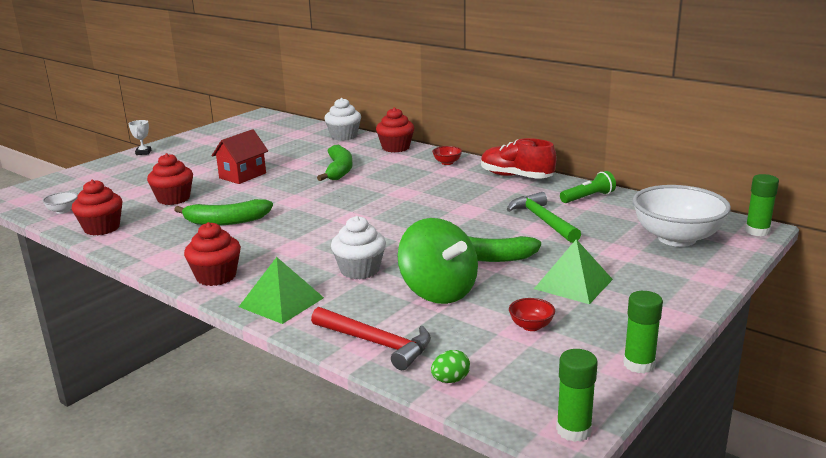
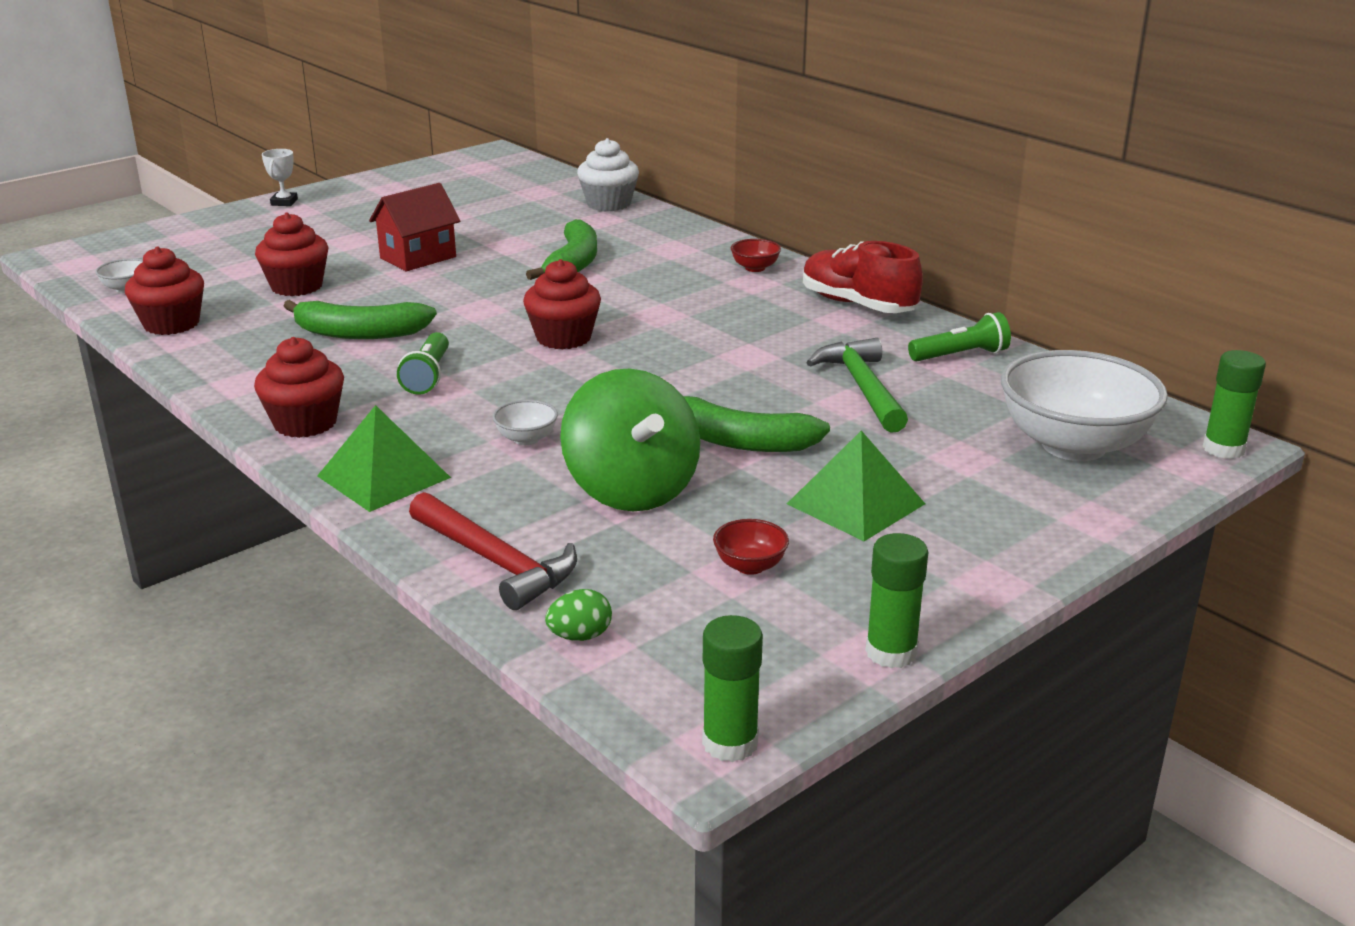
camera: 10 degrees right, 5 degrees up
white cupcake [331,216,386,279] -> white bowl [493,400,558,445]
red cupcake [376,107,414,152] -> red cupcake moved to [523,259,601,349]
none -> green flashlight [397,332,449,395]

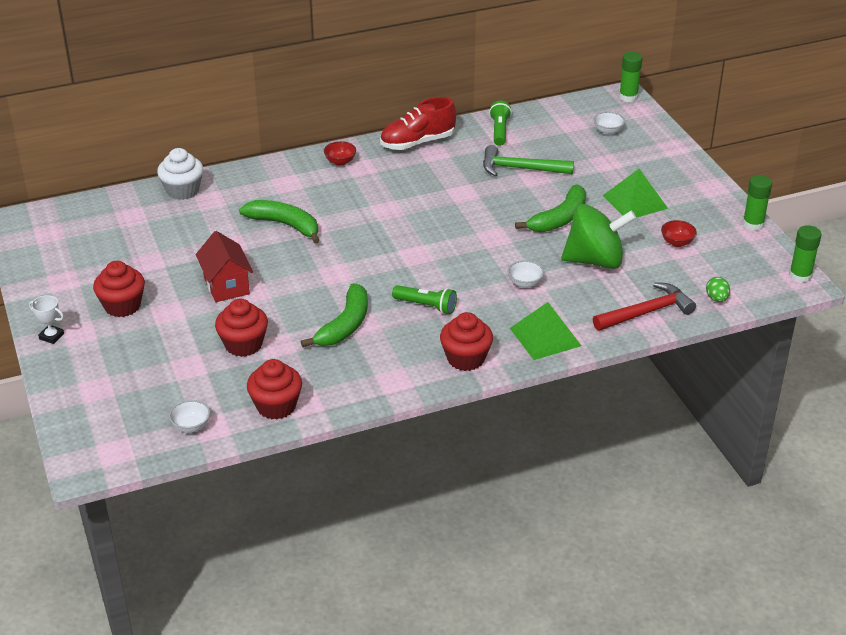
camera: 70 degrees left, 10 degrees up
red cupcake [523,259,601,349] -> red cupcake moved to [93,261,145,317]
white bowl [1001,350,1168,461] -> white bowl [594,112,625,135], size x0.41

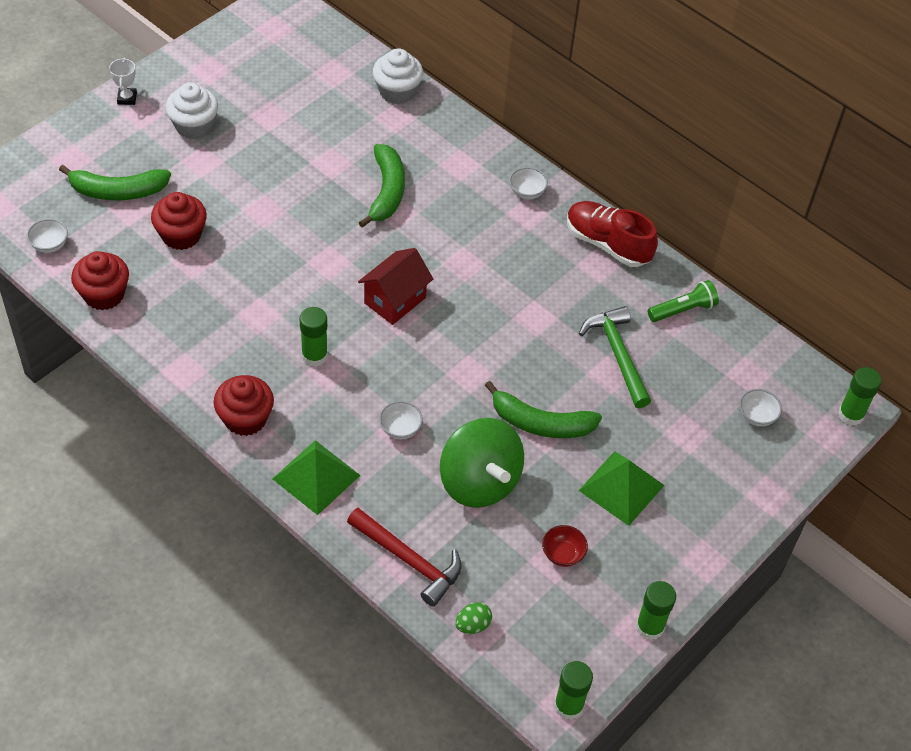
camera: 60 degrees right, 15 degrees up
red cupcake [93,261,145,317] -> white cupcake [166,83,218,139]
red house [196,231,253,302] -> red house moved to [358,248,433,325]
green banana [301,283,368,347] -> green banana moved to [59,165,171,201]
red bowl [324,141,356,166] -> white bowl [509,167,548,200]
green flashlight [392,285,457,314] -> green glue stick [300,307,328,367]

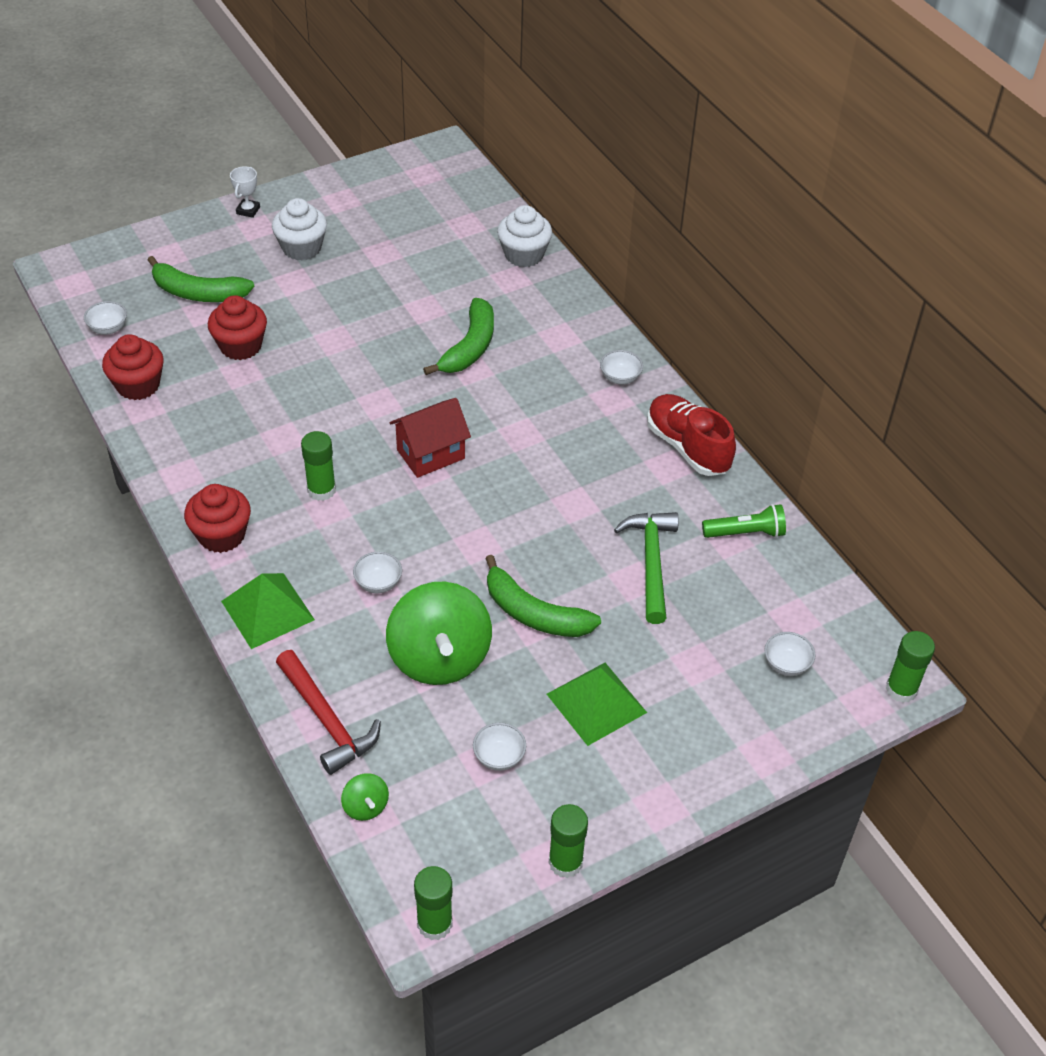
camera: 20 degrees right, 5 degrees down
green egg [455,602,492,634] -> green spinning top [341,773,389,821]
red bowl [542,525,588,567] -> white bowl [473,723,526,771]

